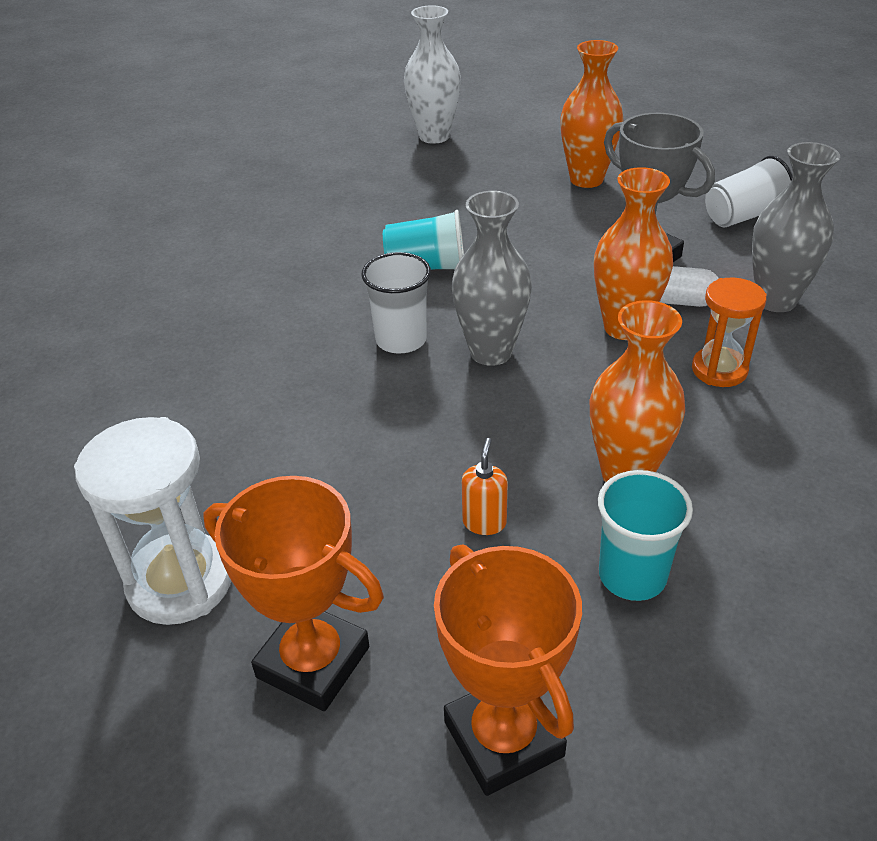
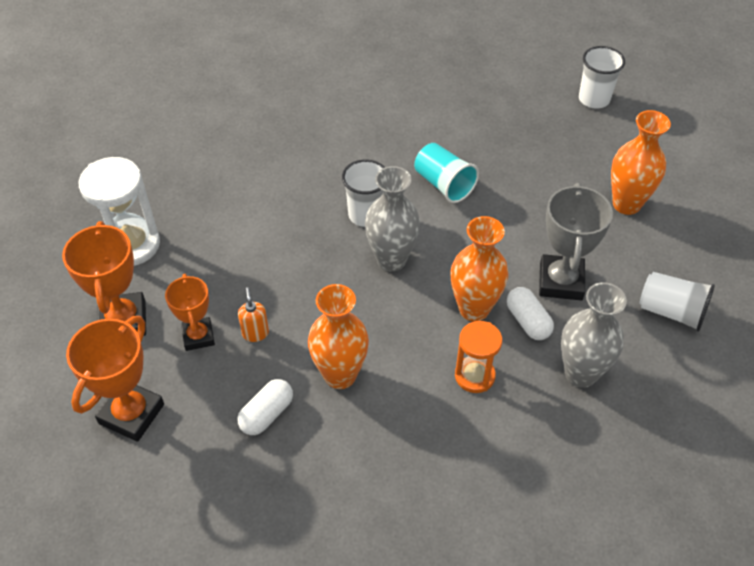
camera: 50 degrees right, 10 degrees up
white vase [404,5,461,144] -> white cup [579,46,625,109]
orange soap dispenser [462,438,508,535] -> orange soap dispenser turned 75 degrees counterclockwise [238,287,269,342]
turquoise cup [598,470,693,601] -> white capsule [238,379,293,435]
none -> orange trophy [165,274,215,351]

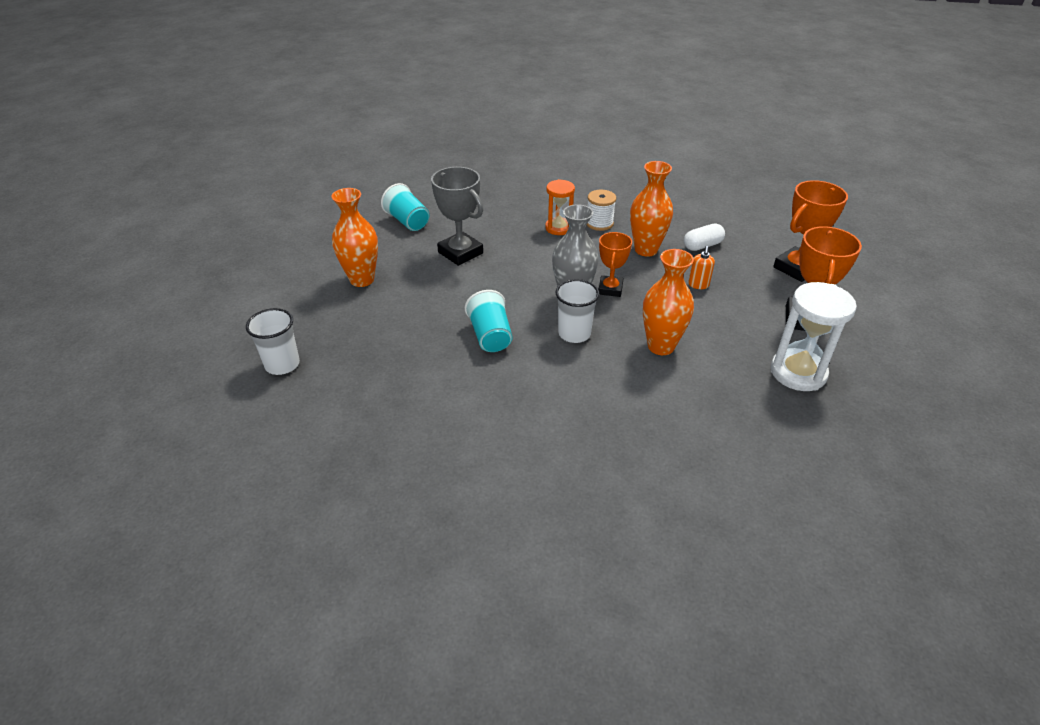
camera: 155 degrees left, 10 degrees down
orange trophy [165,274,215,351] -> orange trophy moved to [599,232,632,297]
orange vase [450,216,508,322] -> orange vase moved to [643,249,694,355]
white capsule [507,287,554,340] -> none
grey trophy [539,183,613,300] -> grey trophy turned 75 degrees counterclockwise [431,167,483,266]
grey vase [561,282,627,388] -> none
white cup [639,272,715,332] -> turquoise cup [381,183,429,231]
none -> white spool [587,190,616,231]

